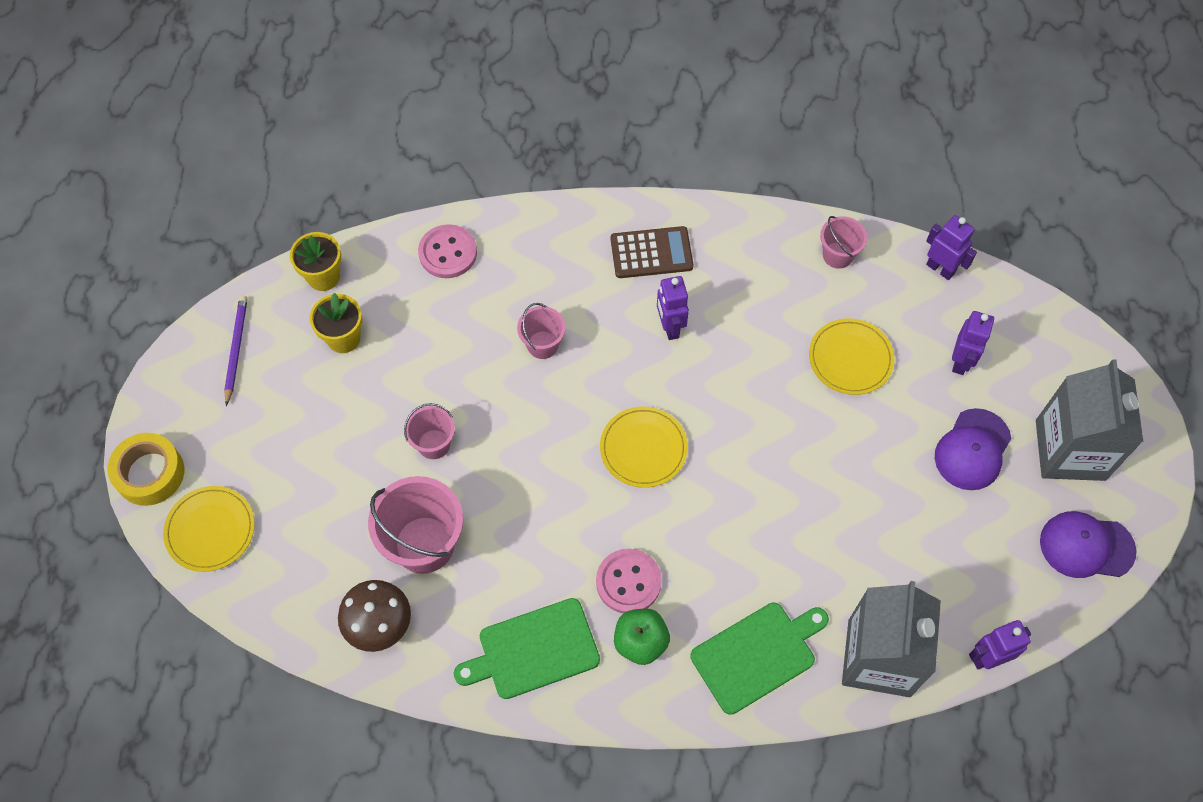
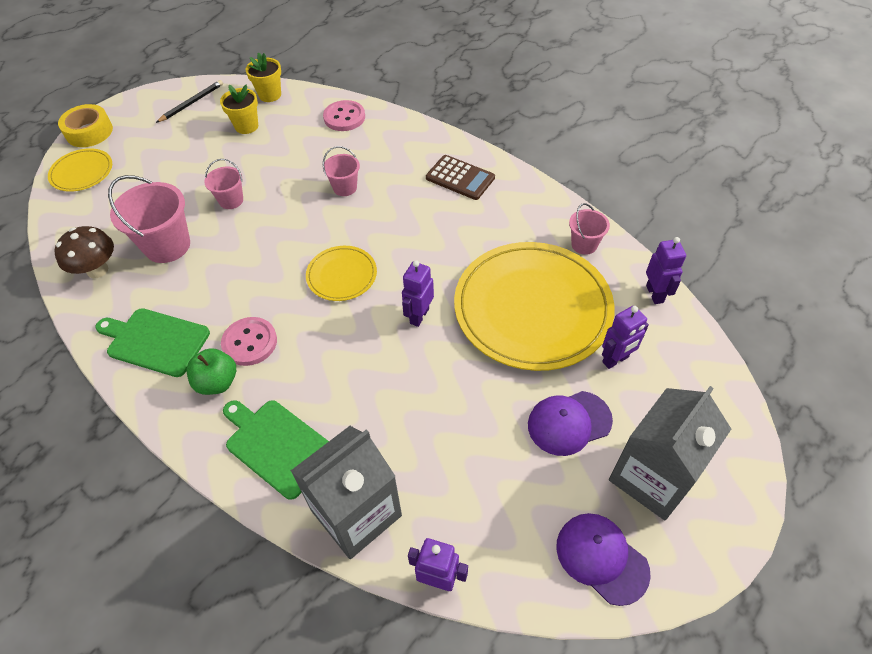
camera: 40 degrees right, 10 degrees down
purple pencil [224,295,247,406] -> black pencil [156,80,223,123]
purple robot [657,276,689,340] -> purple robot moved to [402,260,434,327]
green cutting board [691,603,829,715] -> green cutting board turned 150 degrees counterclockwise [223,400,329,500]
yellow plate [809,318,894,395] -> yellow plate [454,242,615,371], size x2.13

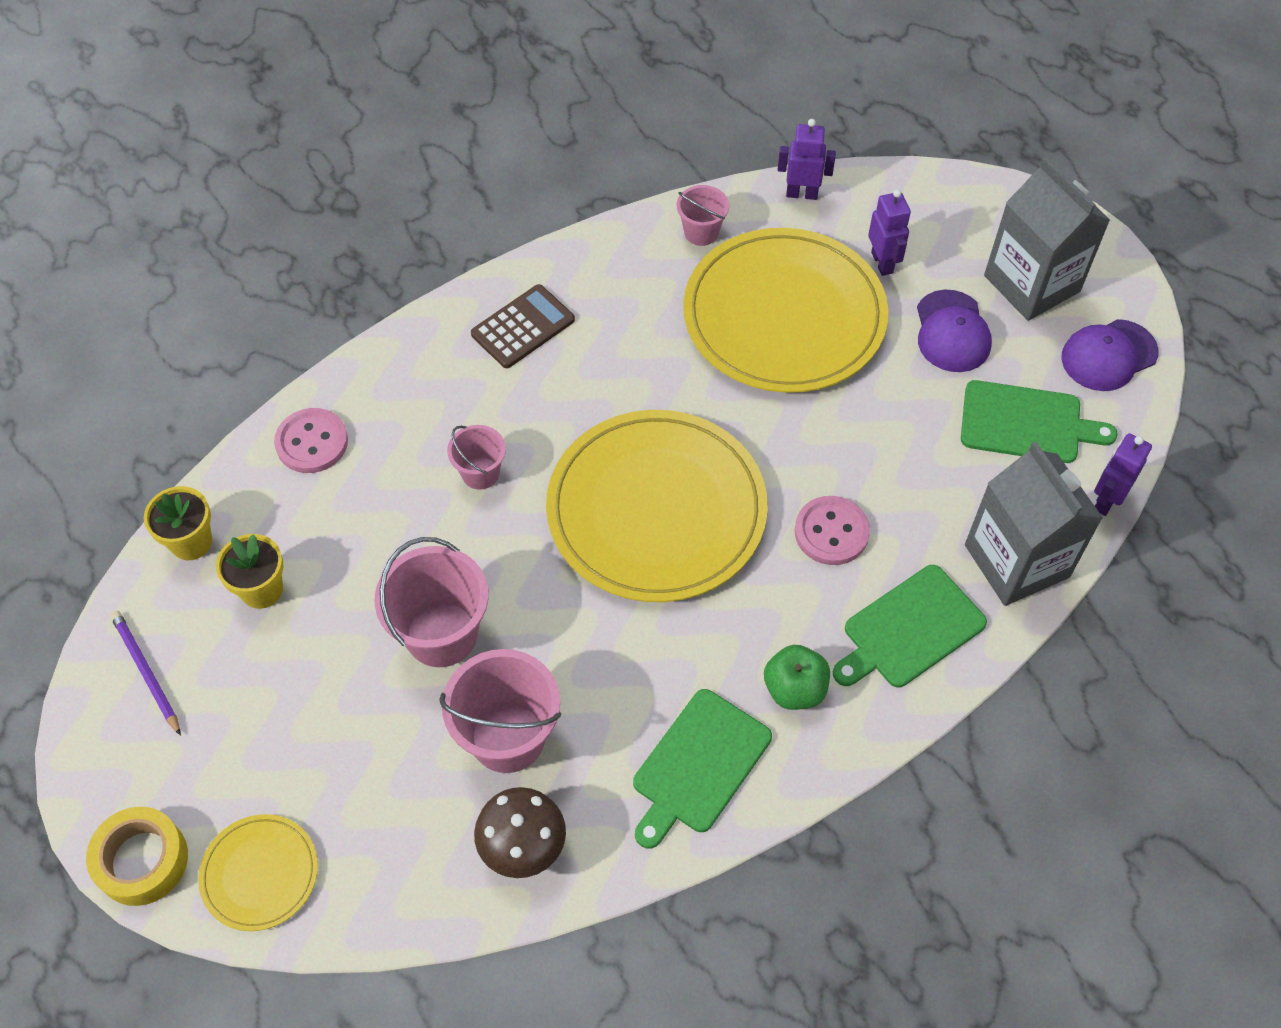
camera: 75 degrees left, 5 degrees up
black pencil [156,80,223,123] -> purple pencil [110,611,181,736]
pink bucket [204,159,243,209] -> pink bucket [375,537,489,667], size x1.79
pink button [221,317,277,366] -> pink button moved to [795,496,870,565]
yellow plate [306,246,377,301] -> yellow plate [546,410,768,602], size x2.13
purple robot [402,260,434,327] -> none
none -> green cutting board [961,380,1118,463]

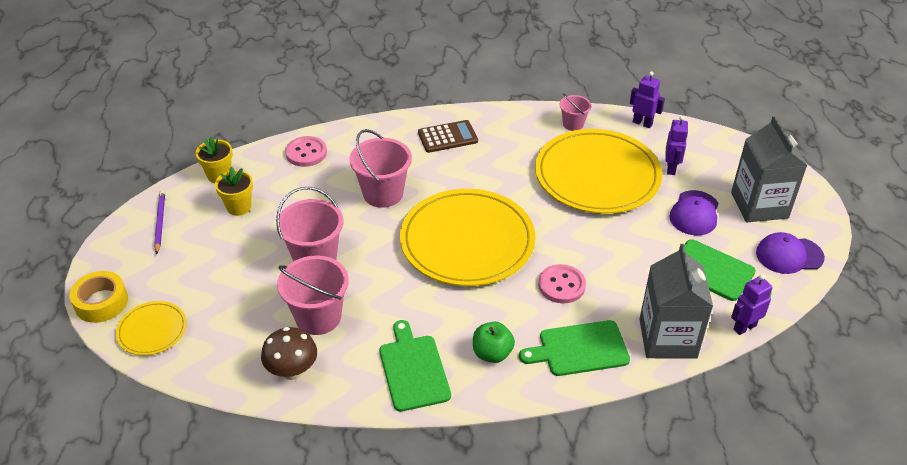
camera: 25 degrees right, 15 degrees down
pink bucket [447,425,506,490] -> pink bucket [350,129,412,208], size x1.79
green cutting board [633,689,772,849] -> green cutting board turned 105 degrees clockwise [379,320,451,412]

